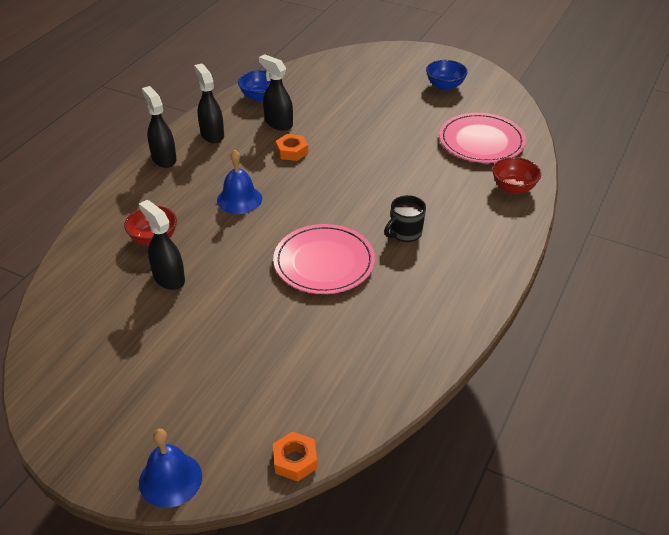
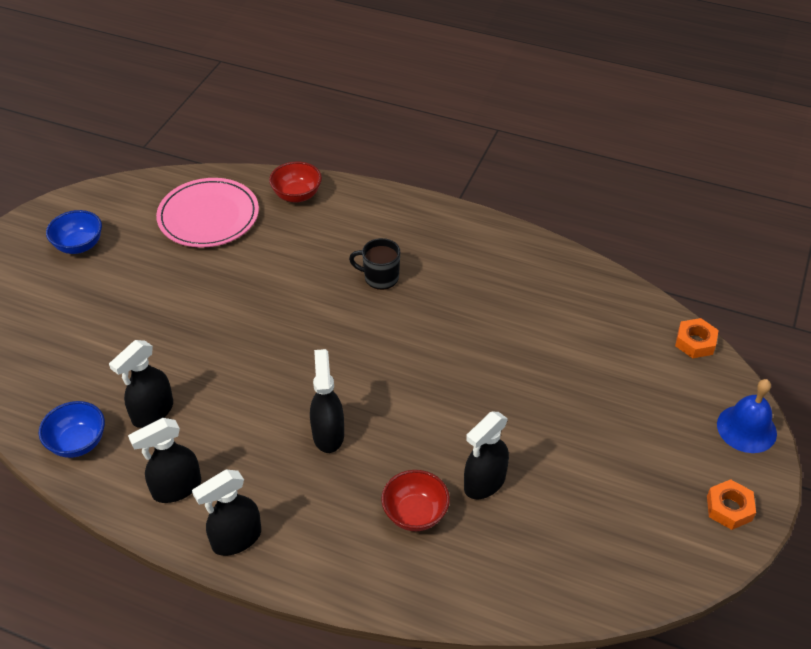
camera: 95 degrees left, 5 degrees up
blue bell [217,149,262,214] -> black spray bottle [310,349,344,453]
pink plate [273,224,375,294] -> none
orange nut [276,134,308,161] -> orange nut moved to [707,479,756,530]
black mug [384,195,426,242] -> black mug turned 150 degrees clockwise [349,238,400,290]

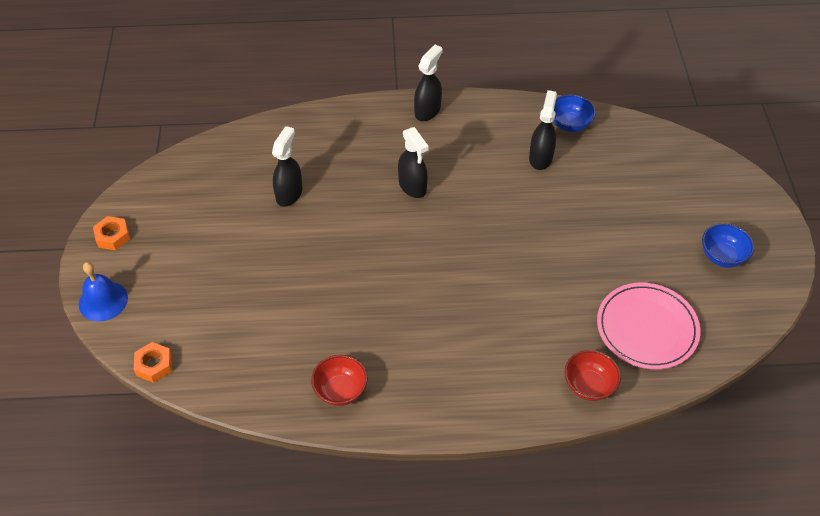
camera: 155 degrees right, 5 degrees up
black spray bottle [128,418,201,503] -> none
black mug [349,238,400,290] -> none
red bowl [381,470,450,531] -> red bowl moved to [311,355,368,406]

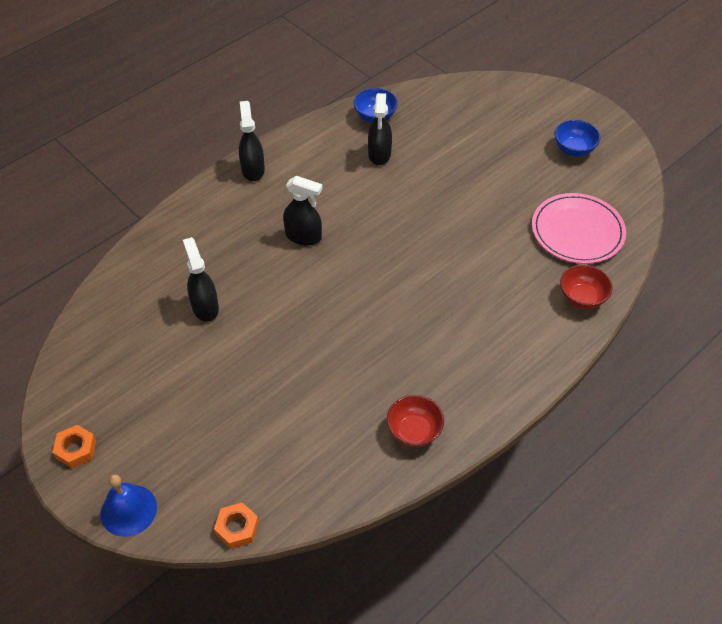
camera: 40 degrees left, 0 degrees up
black spray bottle [529,90,557,170] -> black spray bottle turned 150 degrees counterclockwise [368,93,392,165]

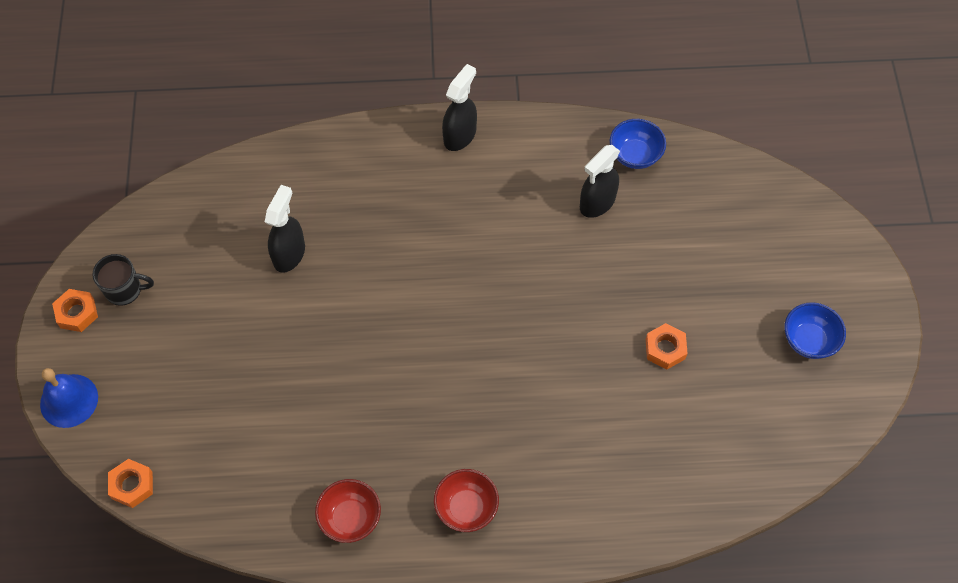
camera: 40 degrees right, 10 degrees up
black spray bottle [283,176,323,246] -> none
pink plate [532,193,626,264] -> none
red bowl [560,265,613,309] -> red bowl moved to [434,469,499,532]
none -> black mug [92,254,154,306]
none -> orange nut [646,323,688,369]

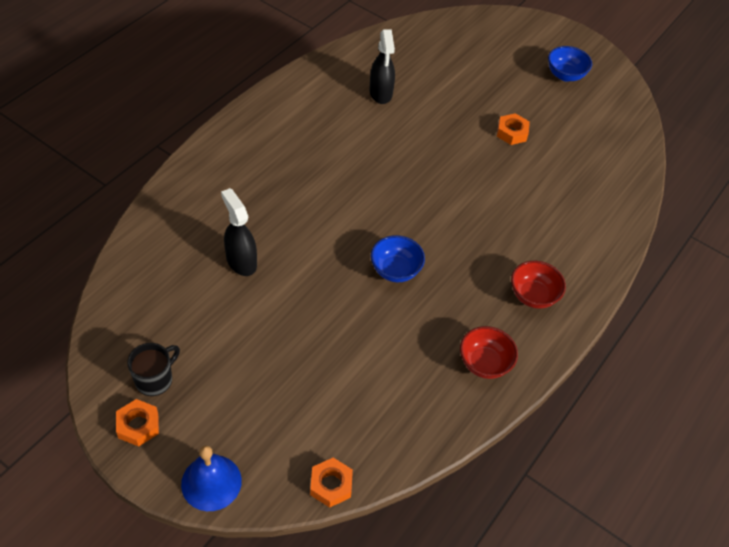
camera: 55 degrees left, 10 degrees down
black spray bottle [442,64,477,151] -> none
blue bowl [610,119,666,169] -> blue bowl moved to [371,235,425,282]

